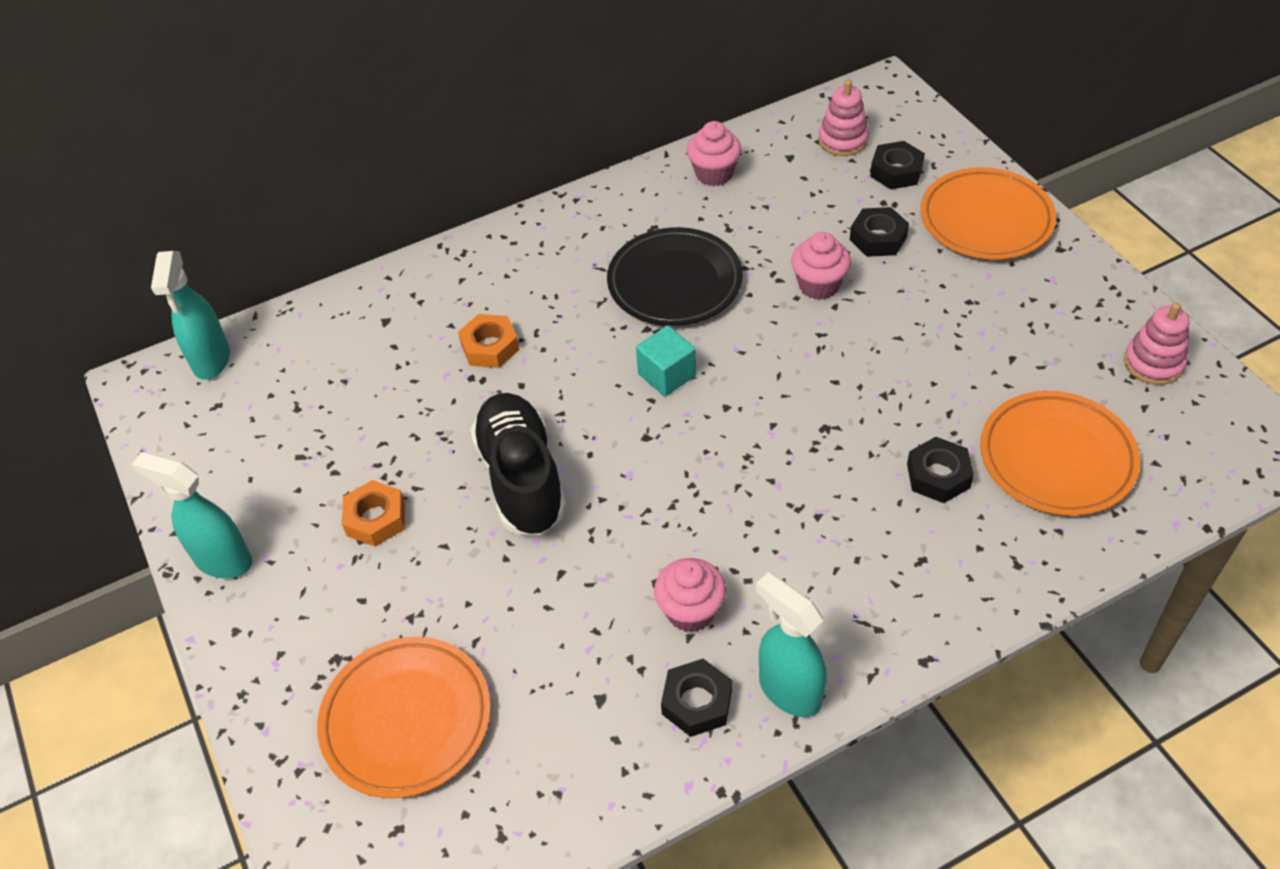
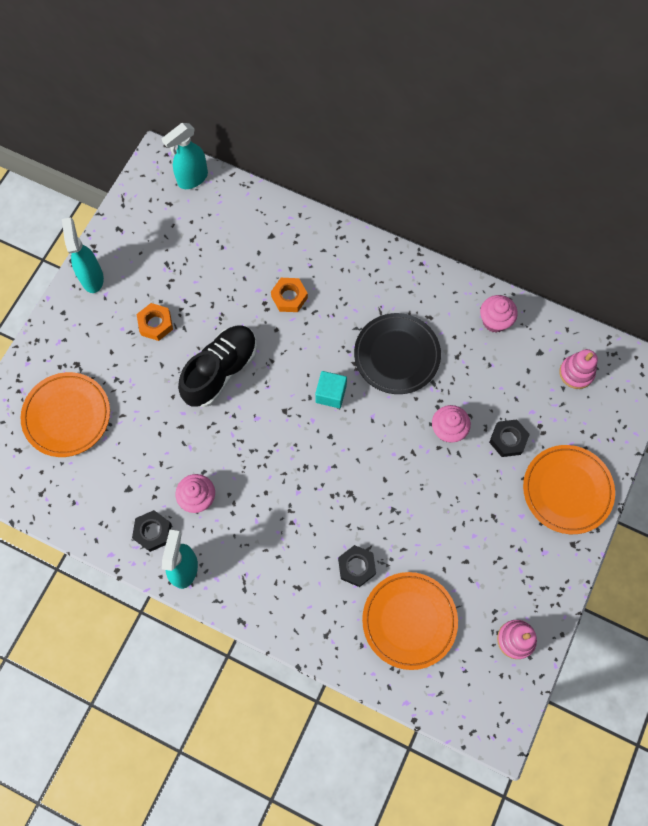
camera: 50 degrees right, 20 degrees up
black nut [870,141,925,189] -> none

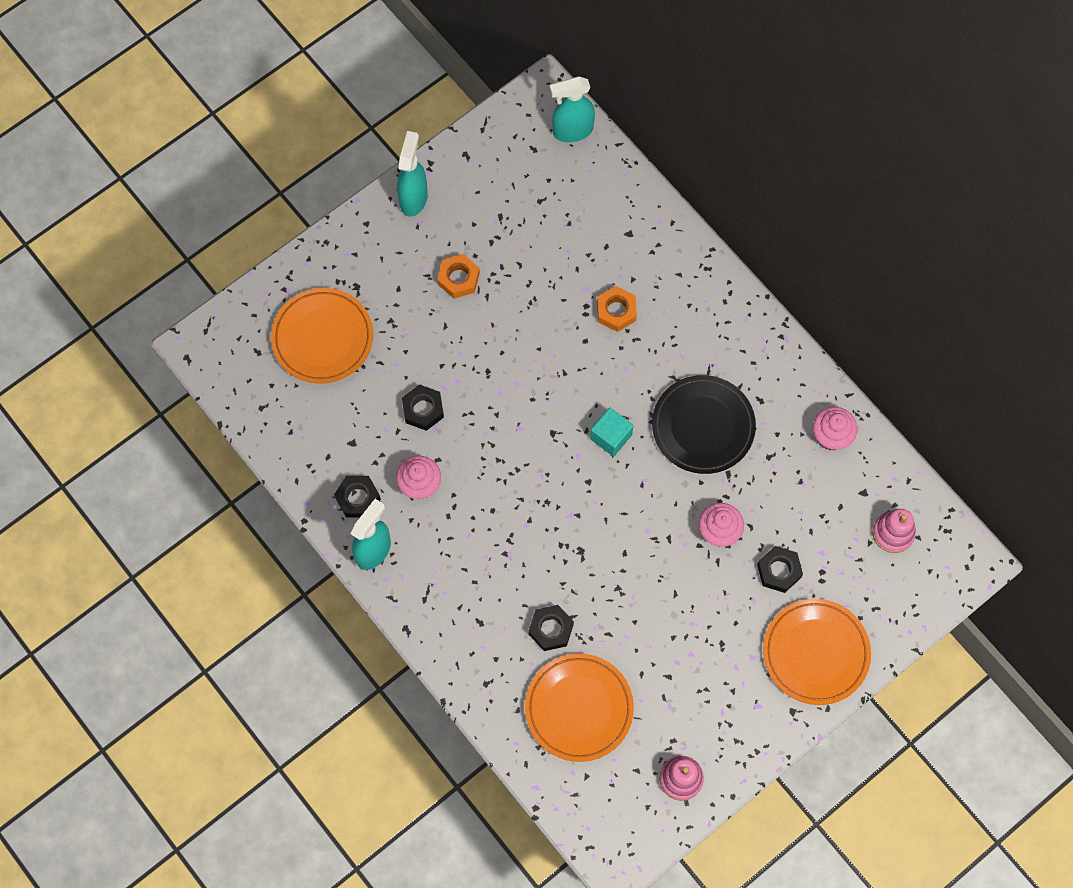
camera: 25 degrees right, 0 degrees up
black shoe [178,325,257,407] -> none
none -> black nut [402,384,444,431]

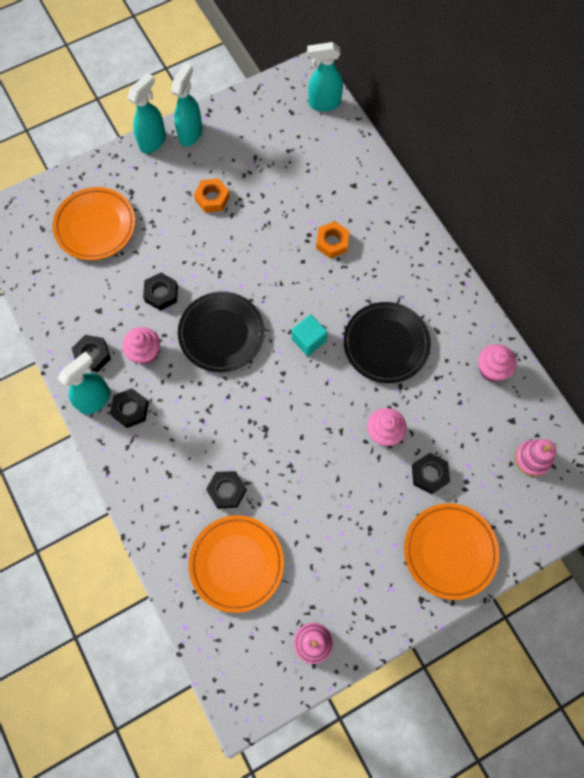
camera: 10 degrees right, 0 degrees up
none -> black nut [110,388,149,428]
none -> turquoise spray bottle [127,73,166,154]
none -> black plate [178,292,264,372]

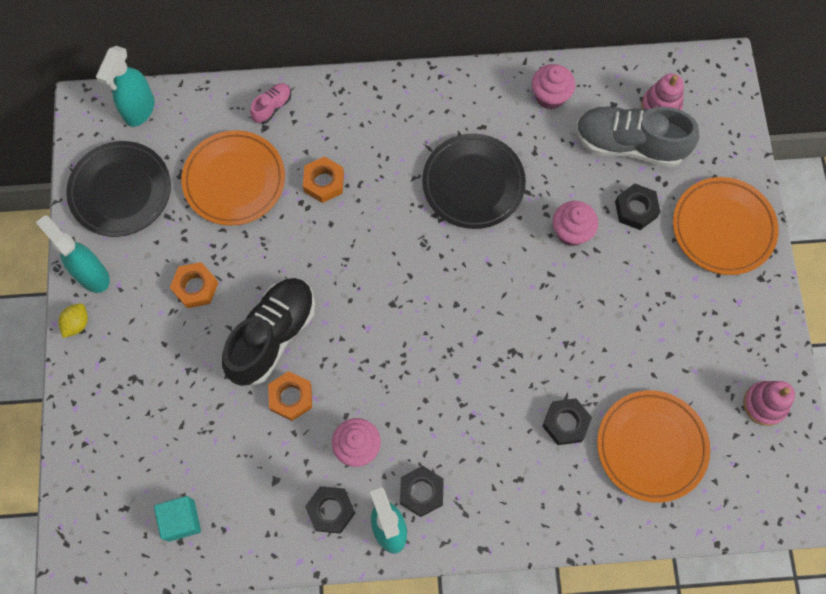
camera: 65 degrees left, 0 degrees up
orange plate [52,187,135,260] -> orange plate moved to [182,130,285,226]
turquoise spray bottle [127,73,166,154] -> yellow lemon [58,303,88,338]
black nut [143,273,178,311] -> orange nut [268,371,312,421]
black plate [178,292,264,372] -> black plate moved to [66,141,171,237]
turquoise cube [291,314,327,356] -> turquoise cube moved to [154,496,201,542]
none -> black shoe [222,278,315,386]
none -> pink shoe [250,83,291,124]
none -> grey shoe [576,107,699,167]

